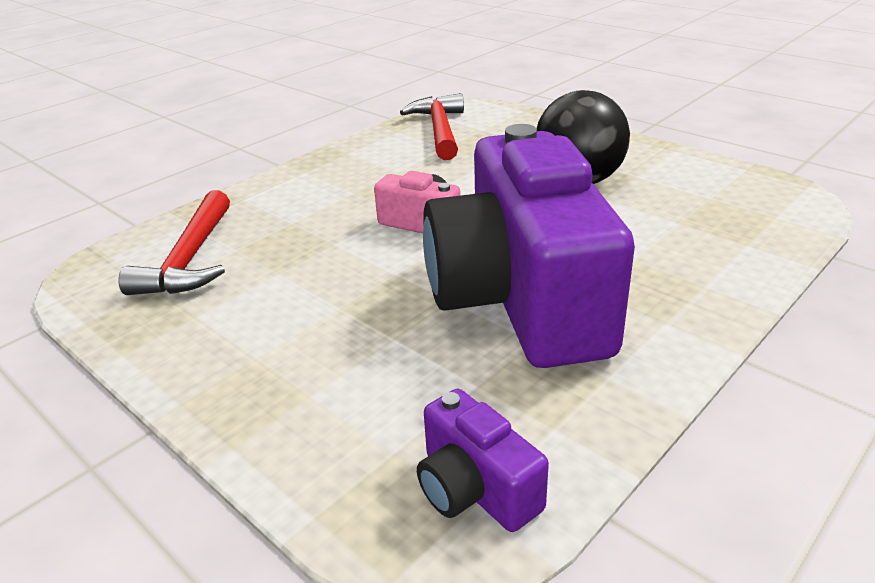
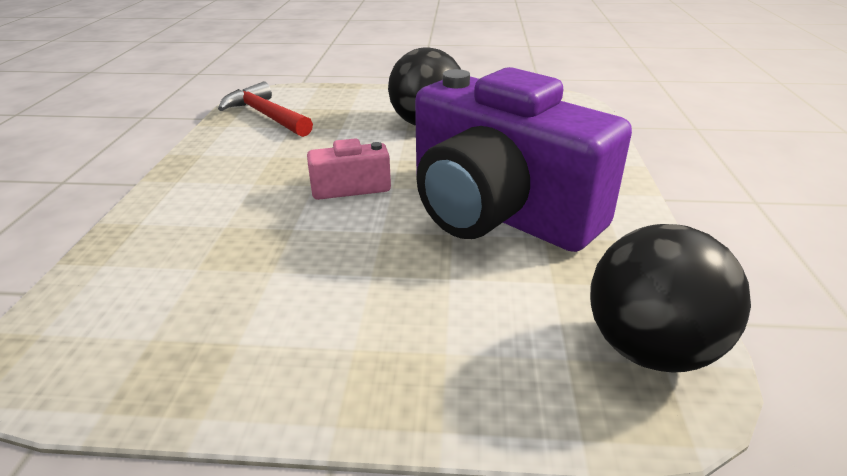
camera: 40 degrees left, 0 degrees up
red hammer [118,190,230,295] -> none
purple camera [417,389,549,532] -> black ball [590,224,751,373]

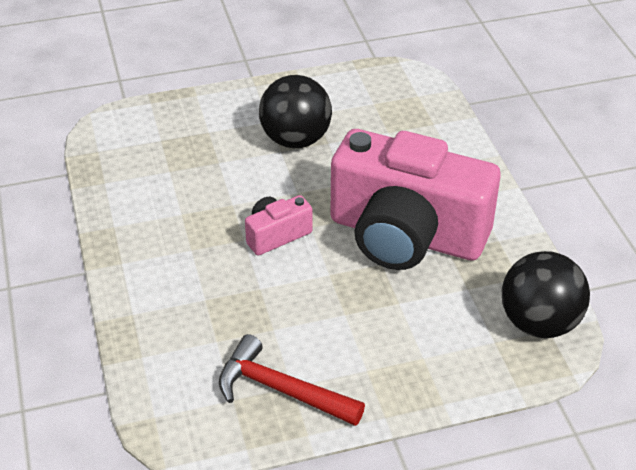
camera: 20 degrees left, 10 degrees up
red hammer [218,81,313,137] -> red hammer moved to [219,334,365,426]
purple camera [415,67,632,252] -> pink camera [330,129,501,270]

